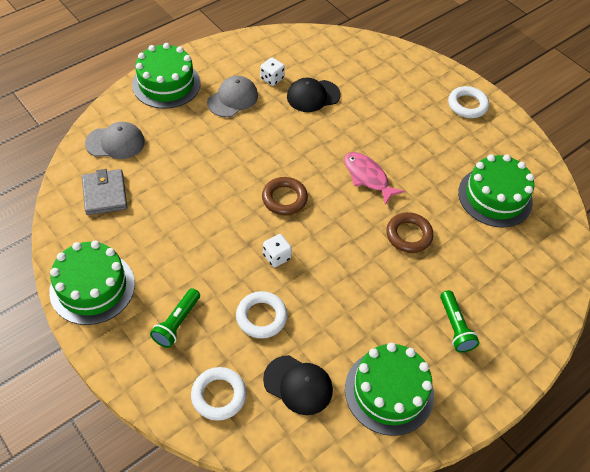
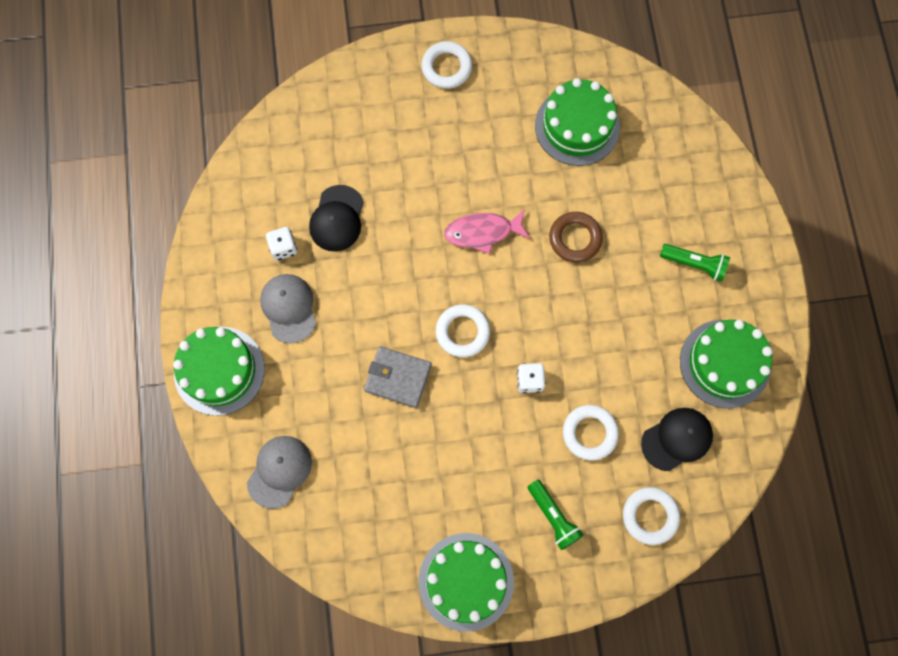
camera: 55 degrees left, 20 degrees up
grey wallet [82,169,127,215] -> grey wallet moved to [364,346,432,408]
brown ring [262,177,308,215] -> white ring [436,304,490,357]

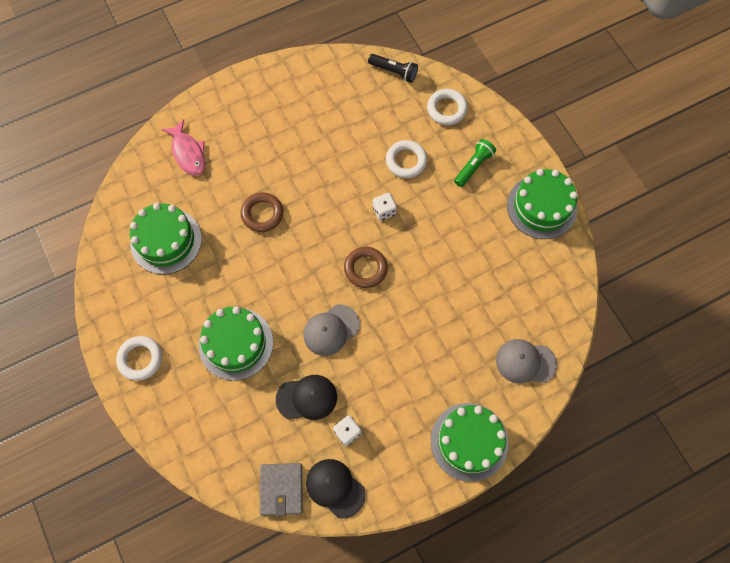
camera: 110 degrees left, 5 degrees down
grey cap [260,274,316,344] -> grey cap moved to [303,305,360,356]
grey wallet [364,346,432,408] -> grey wallet moved to [260,463,303,516]
white ring [436,304,490,357] -> brown ring [344,247,388,288]
pink fish [444,209,530,254] -> pink fish moved to [162,119,205,176]
black cap [641,408,713,471] -> black cap moved to [306,459,365,519]
green flashlight [660,244,730,281] -> none
green cake [680,320,772,408] -> green cake moved to [199,306,273,381]
none -> black flashlight [368,54,418,83]

